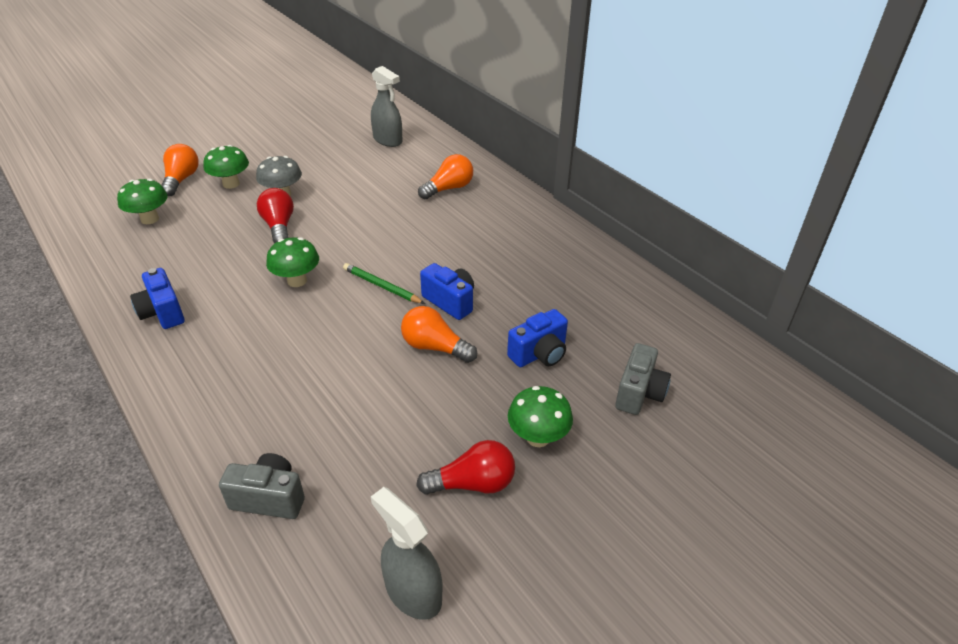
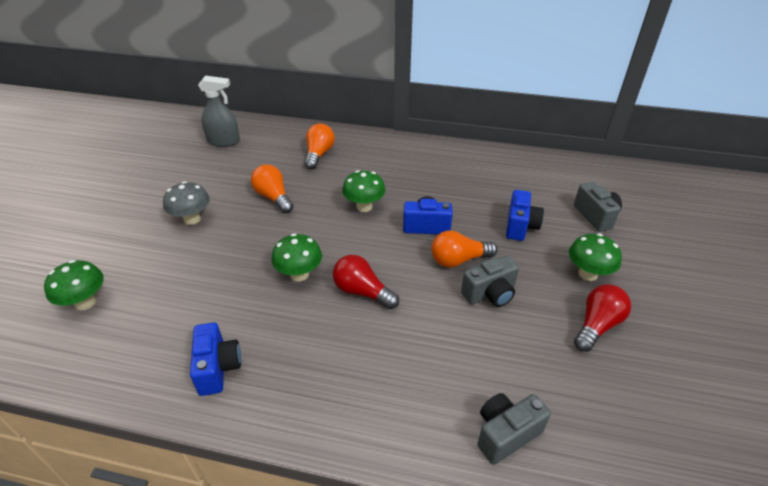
camera: 40 degrees left, 0 degrees up
blue camera [130,268,185,329] -> blue camera turned 120 degrees counterclockwise [190,322,241,396]
orange light bulb [162,144,199,196] -> orange light bulb moved to [251,164,294,213]
green mushroom [203,145,249,189] -> green mushroom moved to [342,170,386,212]
red light bulb [257,188,294,244] -> red light bulb moved to [333,255,399,309]
green pencil [343,263,425,304] -> none
grey spray bottle [371,487,443,620] -> none
none -> grey camera [461,255,519,307]

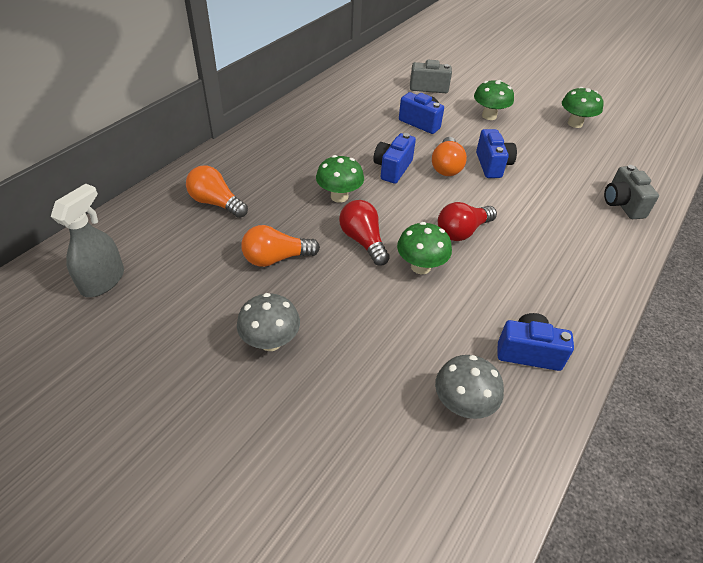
camera: 70 degrees left, 5 degrees up
green mushroom [44,260,104,310] -> green mushroom moved to [562,87,603,128]
grey camera [461,255,519,307] -> blue camera [476,129,517,178]
red light bulb [574,284,631,352] -> red light bulb moved to [339,200,390,266]
none -> grey mushroom [435,355,504,419]

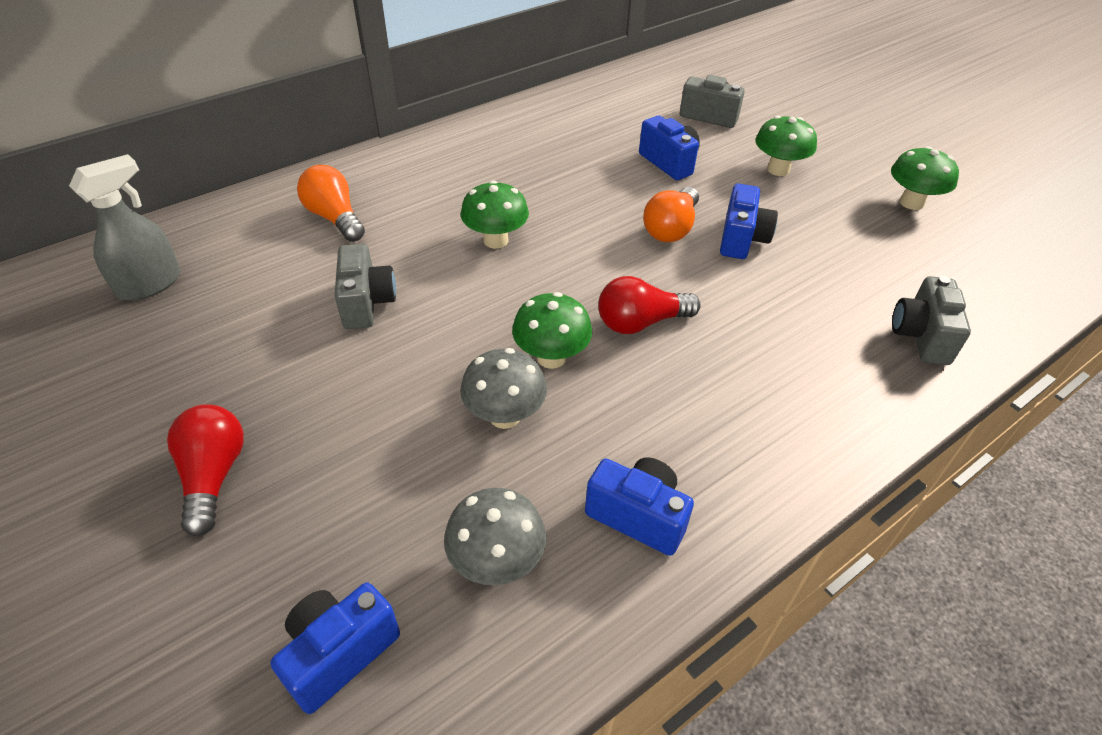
camera: 20 degrees right, 0 degrees up
grey mushroom [237,293,300,351] -> grey mushroom moved to [460,348,547,429]
orange light bulb [241,225,320,267] -> grey camera [335,244,396,329]
red light bulb [339,200,390,266] -> red light bulb moved to [167,404,244,536]
blue camera [373,133,416,184] -> blue camera moved to [270,583,400,714]

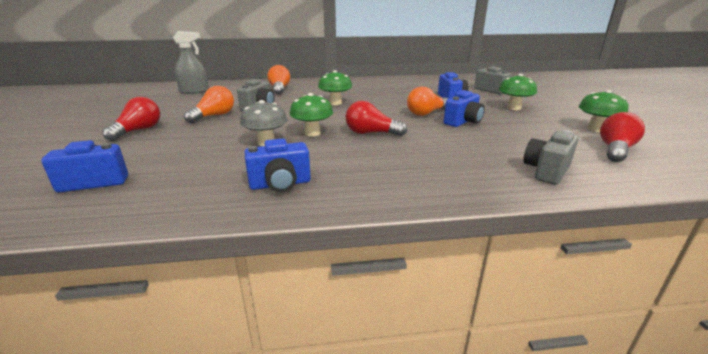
camera: 30 degrees right, 20 degrees down
grey mushroom [444,488,546,585] -> none
blue camera [585,457,694,556] -> blue camera turned 105 degrees clockwise [244,138,311,192]
none -> orange light bulb [184,86,234,123]
none -> red light bulb [600,112,645,162]

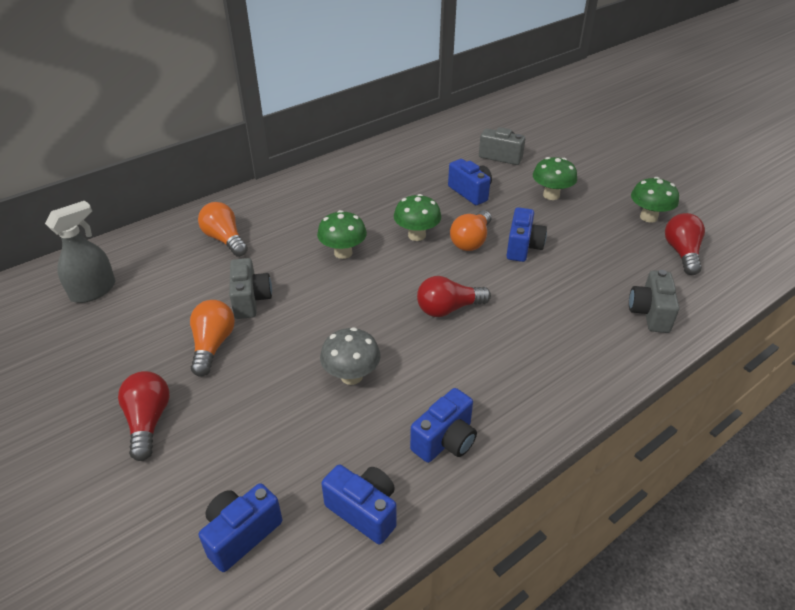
camera: 30 degrees left, 15 degrees up
green mushroom [290,93,333,137] -> green mushroom moved to [394,194,441,241]
none -> blue camera [321,464,397,545]

